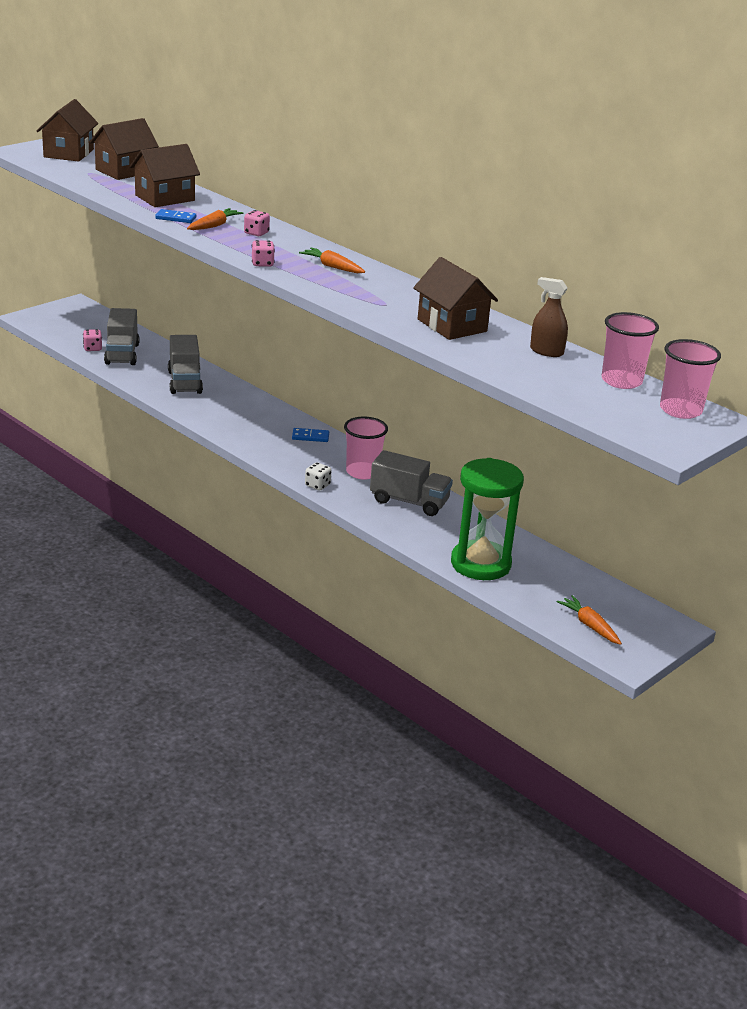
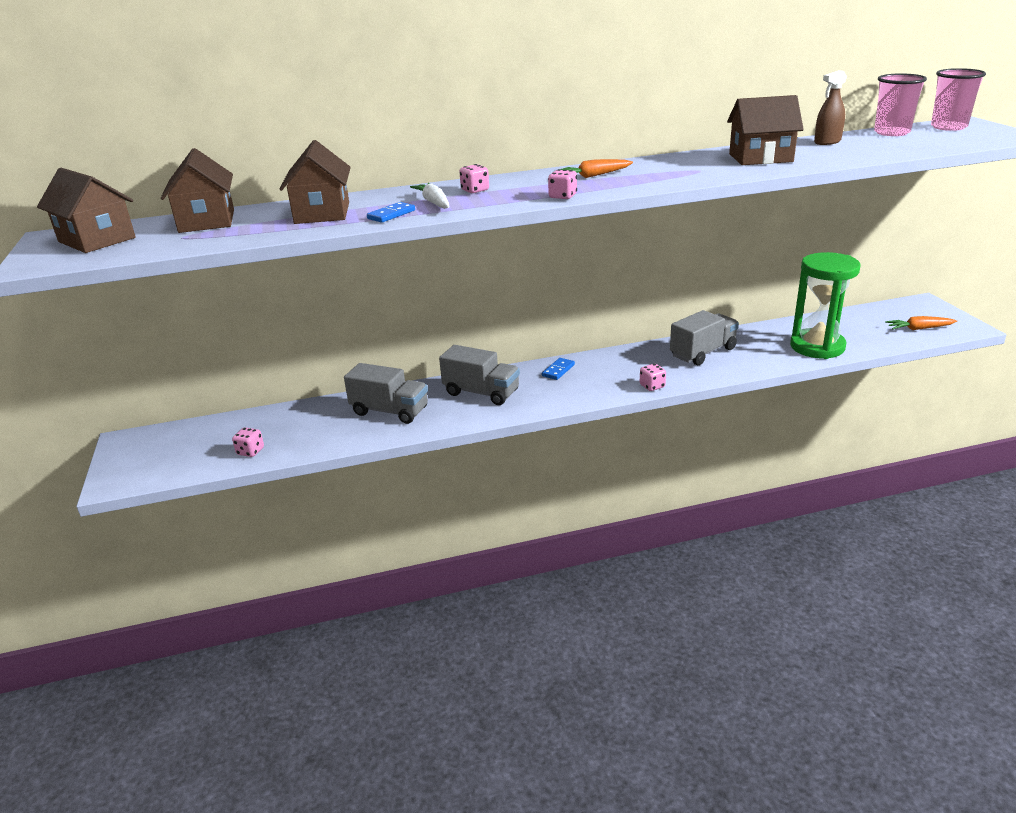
camera: 55 degrees left, 0 degrees up
grey truck [104,308,139,365] -> grey truck moved to [439,345,520,405]
orange carrot [187,208,243,230] -> white carrot [410,183,449,209]
white dice [305,462,332,491] -> pink dice [640,364,666,391]
pink cup [344,416,388,480] -> none

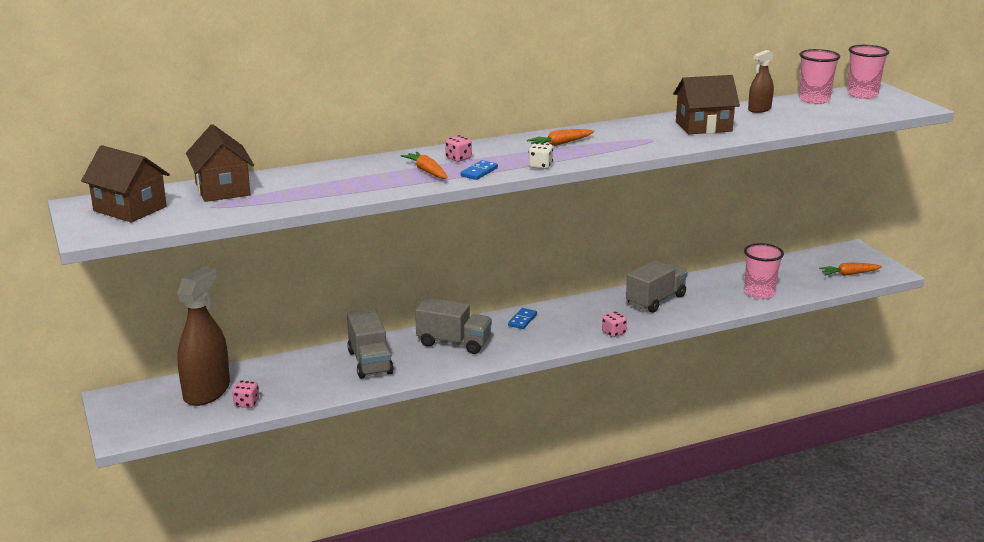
camera: 10 degrees left, 5 degrees down
brown house [280,140,351,224] -> none
grey truck [344,363,428,424] -> grey truck turned 60 degrees clockwise [347,309,394,379]
blue domino [367,202,415,223] -> blue domino moved to [461,160,498,180]
white carrot [410,183,449,209] -> orange carrot [401,152,448,179]
pink dice [548,169,577,199] -> white dice [529,143,553,169]
green hourglass [790,252,860,359] -> pink cup [744,243,784,299]
none -> brown spray bottle [177,266,230,406]

